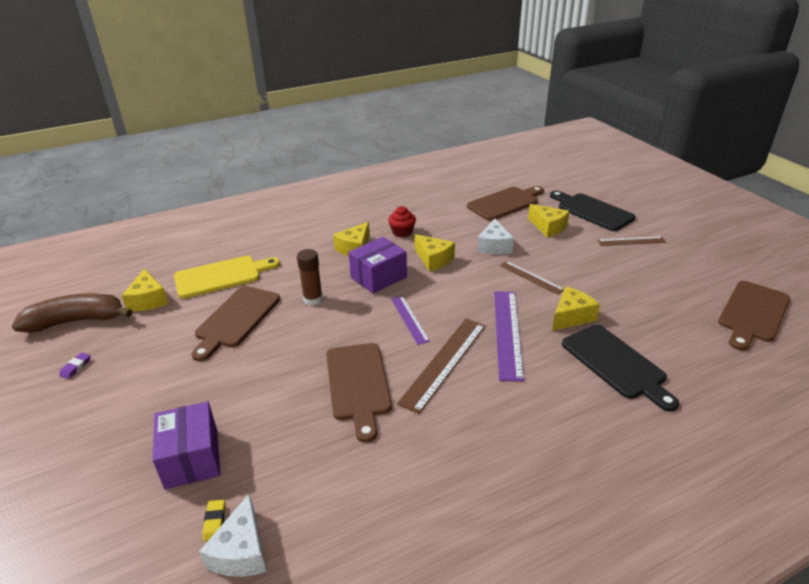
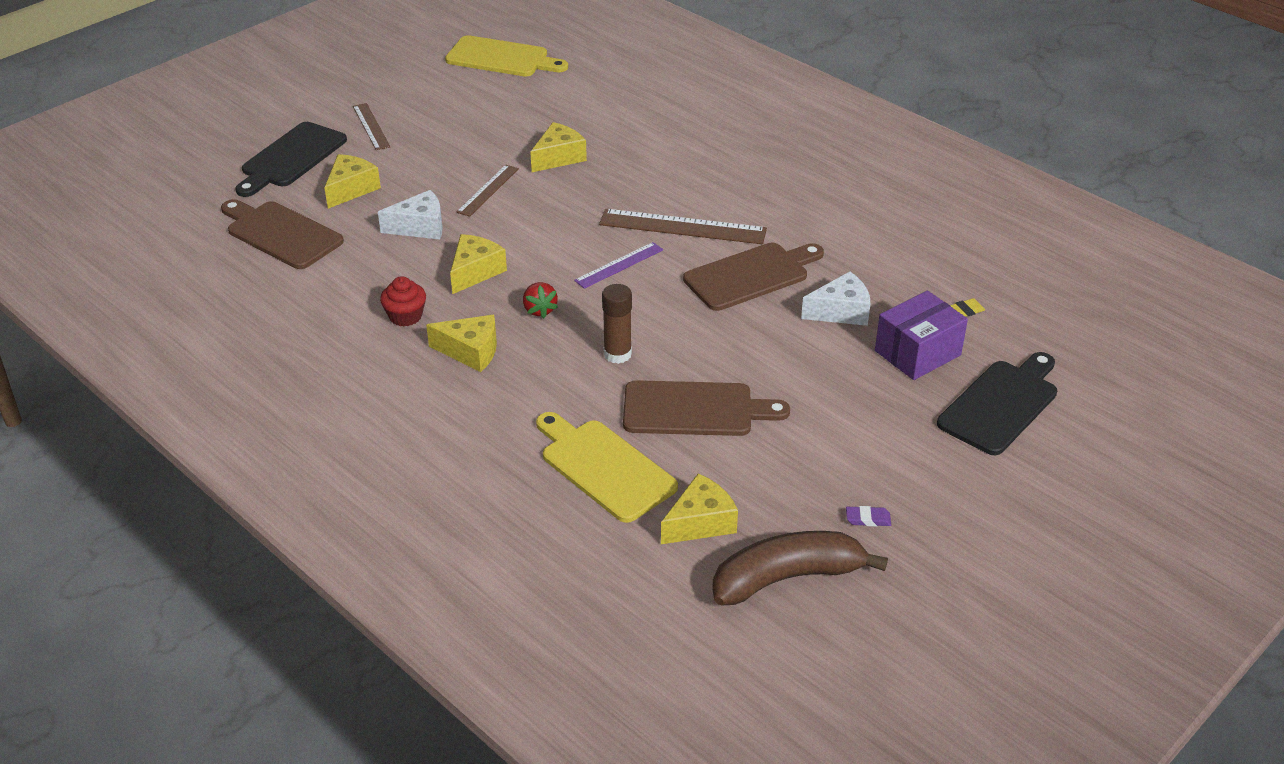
camera: 110 degrees left, 5 degrees up
brown banana [12,293,132,333] -> brown banana turned 105 degrees clockwise [712,531,888,605]
white cheese [199,494,267,577] -> white cheese moved to [801,272,870,326]
purple box [349,237,407,294] -> red strawberry [523,282,558,319]
purple ruler [494,291,524,382] -> none
yellow cheese [552,287,600,331] -> yellow cheese turned 105 degrees clockwise [530,122,587,172]
black cutting board [562,325,679,411] -> black cutting board moved to [937,352,1057,455]
brown cutting board [718,281,790,351] -> yellow cutting board [445,35,568,76]

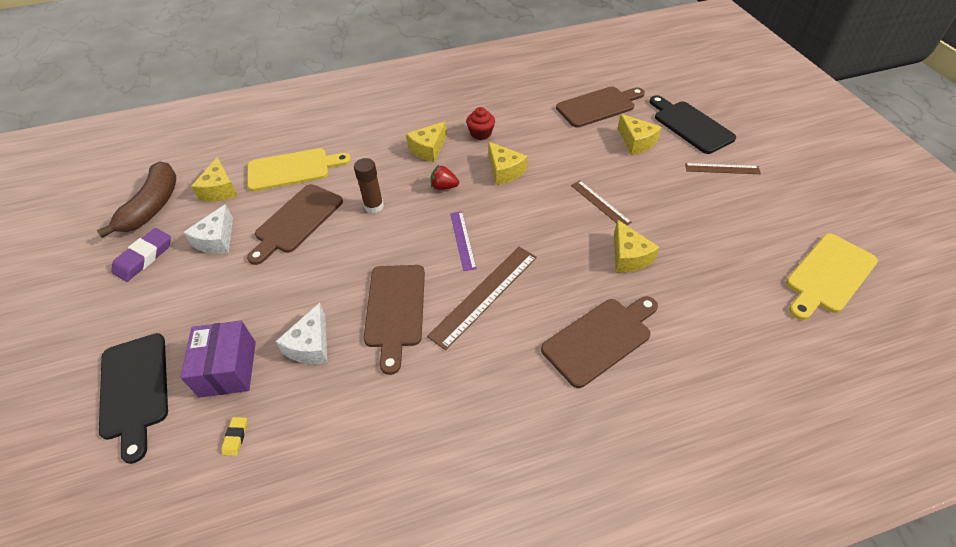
camera: 120 degrees right, 10 degrees up
white cheese [378,190,442,240] -> white cheese moved to [183,204,233,254]
purple eraser [846,506,891,526] -> purple eraser [111,228,171,282], size x2.03
none -> brown cutting board [541,296,658,388]

